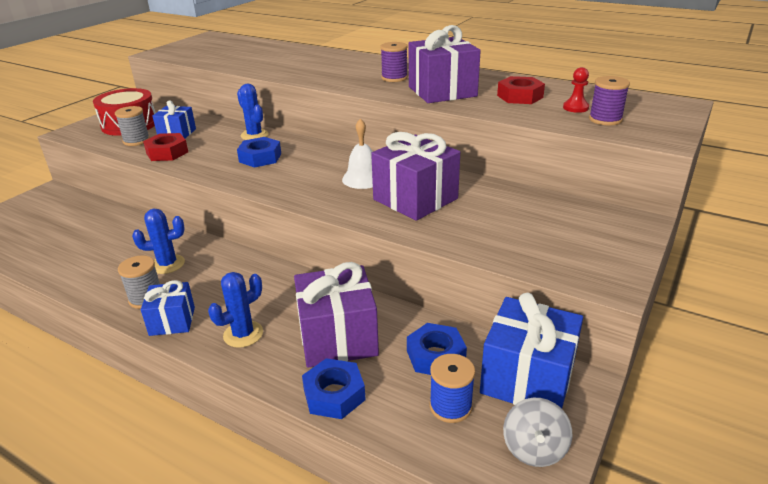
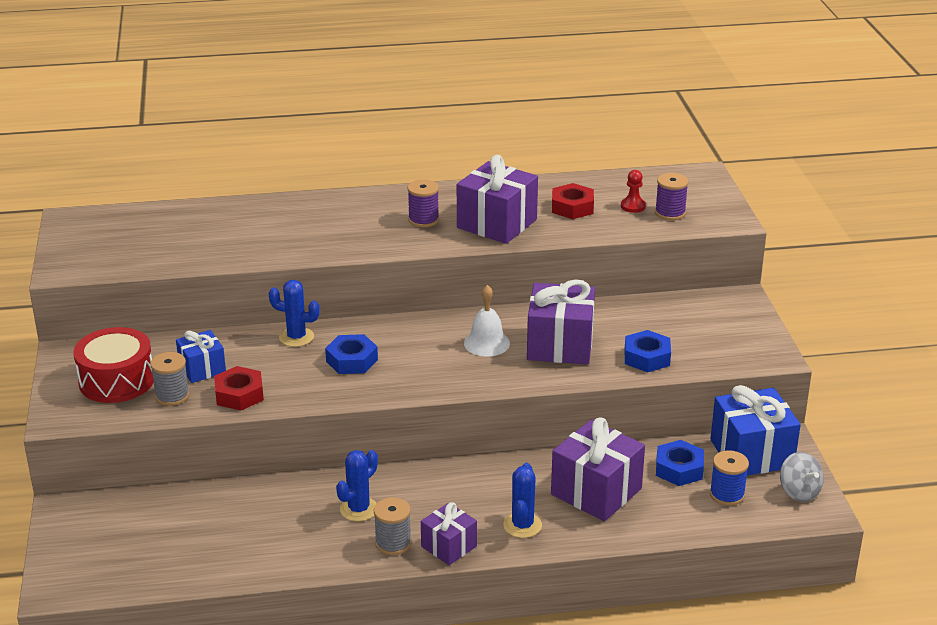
camera: 40 degrees left, 0 degrees up
blue gift [141,280,195,336] -> purple gift [421,502,477,565]
blue nut [302,358,366,419] -> blue nut moved to [625,330,671,372]

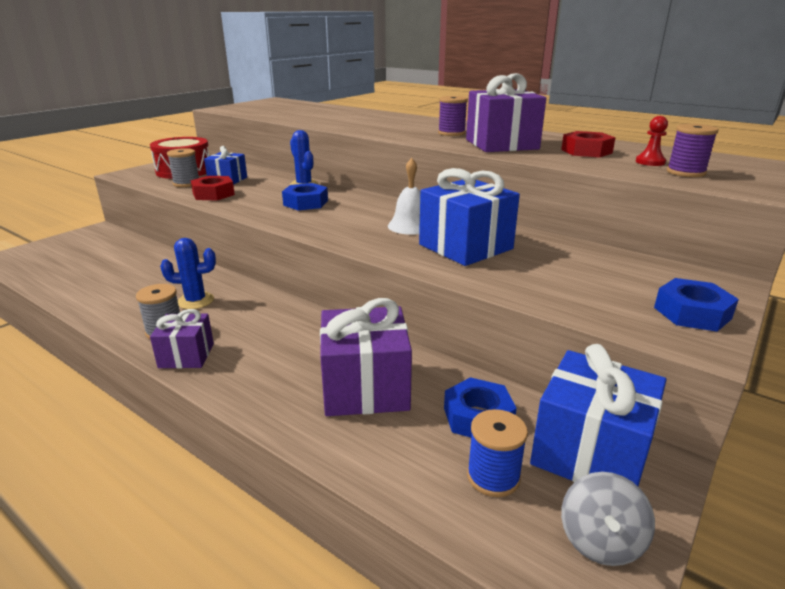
camera: 45 degrees right, 5 degrees down
blue cactus [503,463,542,538] -> none
purple gift [527,279,595,365] -> blue gift [419,168,520,266]
blue nut [625,330,671,372] -> blue nut moved to [654,278,739,332]

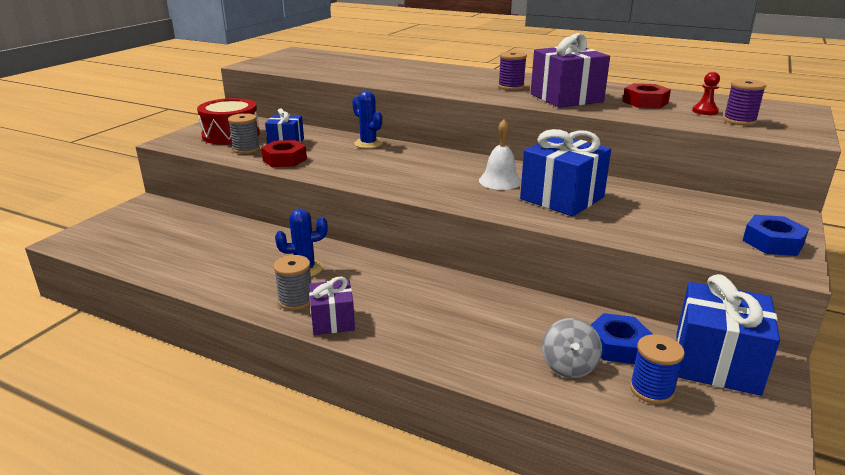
camera: 10 degrees left, 0 degrees up
blue nut [282,183,328,211] -> none
purple gift [320,298,412,416] -> none
grey spinning top [561,472,655,566] -> grey spinning top moved to [542,318,602,378]

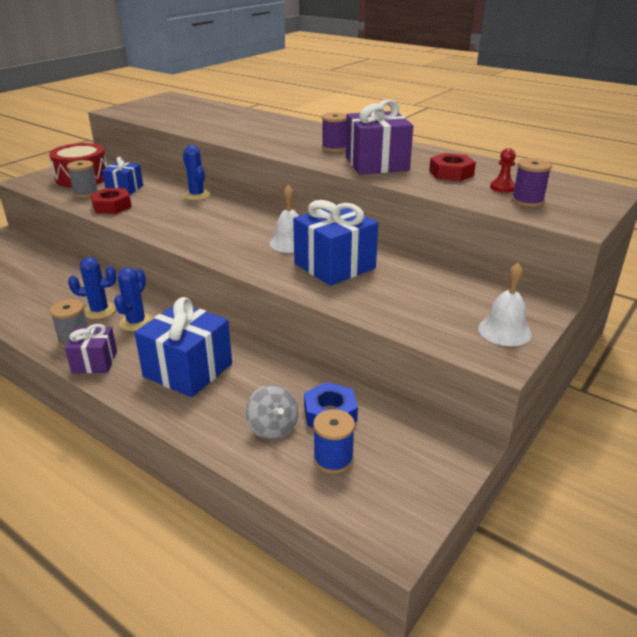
camera: 10 degrees right, 5 degrees up
grey spinning top [542,318,602,378] -> grey spinning top turned 45 degrees counterclockwise [246,385,298,440]
blue gift [676,274,780,396] -> blue gift moved to [134,297,232,397]
blue nut [743,215,809,256] -> white bell [478,263,532,346]
none -> blue cactus [114,267,153,331]

